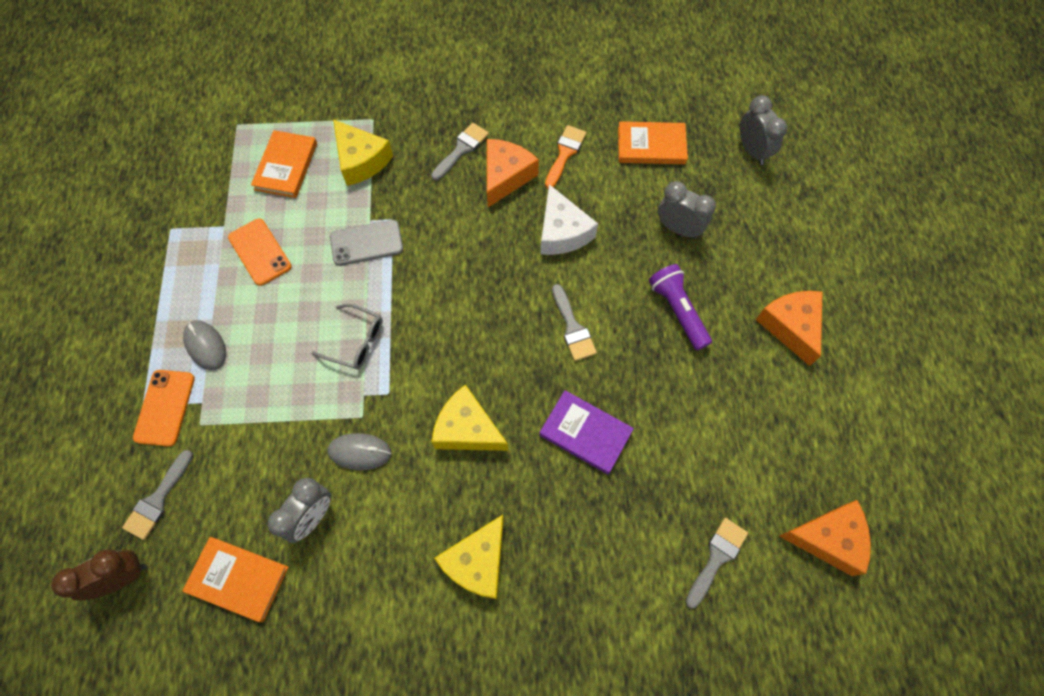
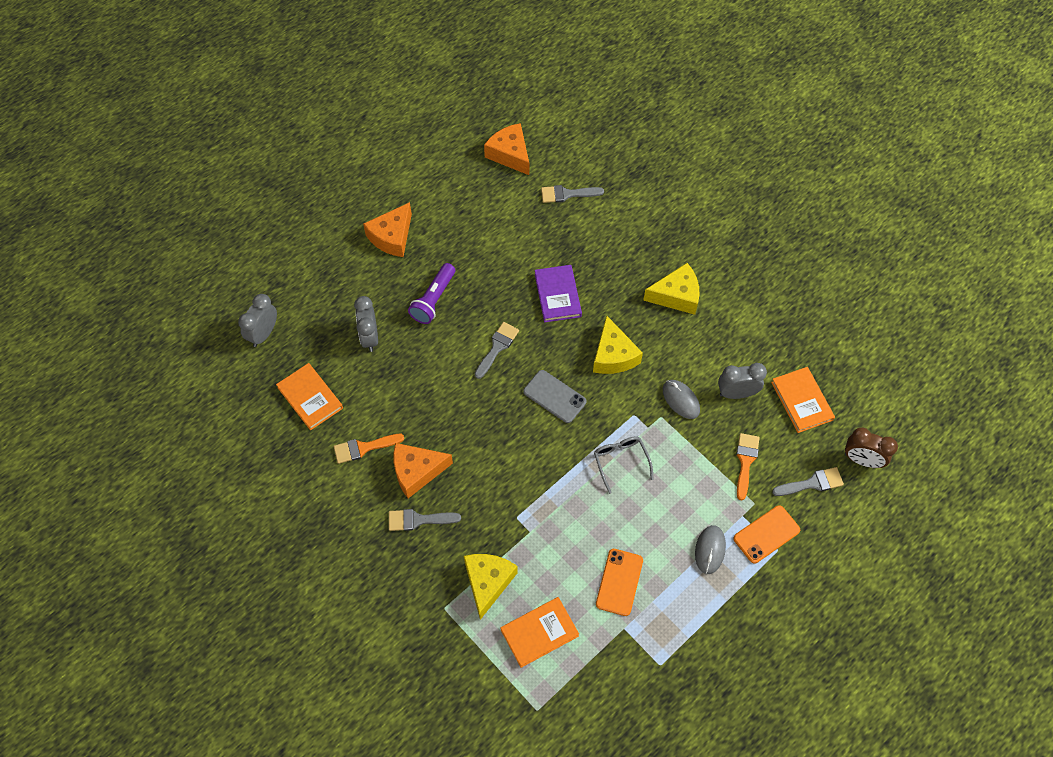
camera: 130 degrees left, 5 degrees down
grey phone [330,220,403,266] -> grey phone moved to [523,370,587,423]
white cheese [541,184,598,255] -> none
none -> orange brush [736,433,759,500]

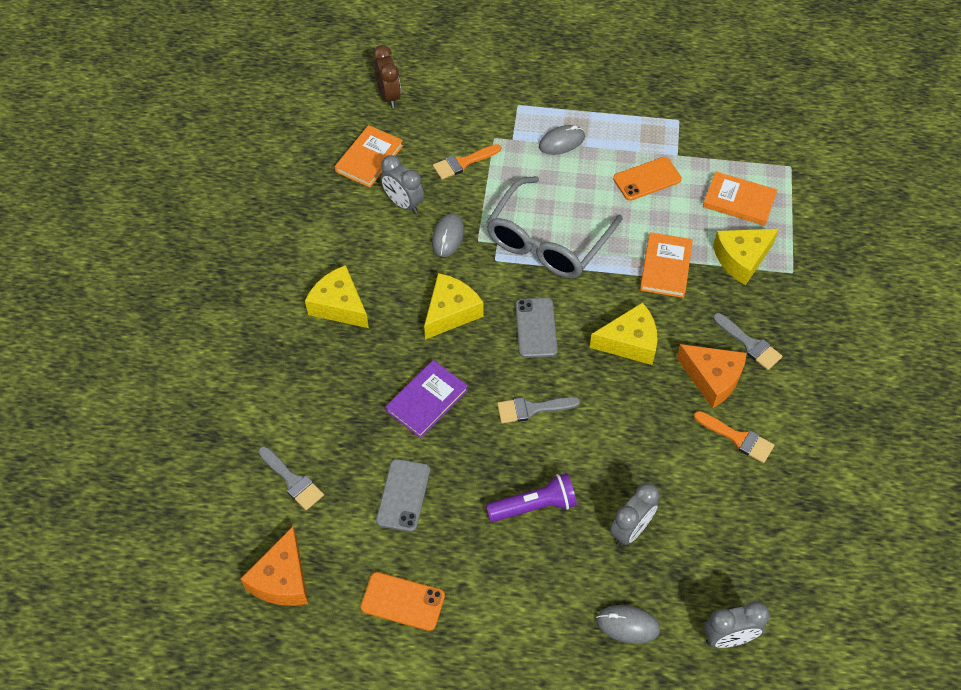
camera: 130 degrees left, 5 degrees down
orange book [276,363,343,430] -> orange book moved to [640,232,693,298]
orange cheese [363,202,412,257] -> none
grey glasses [594,436,654,494] -> grey glasses [486,176,623,278], size x2.05
orange phone [733,505,800,563] -> orange phone moved to [361,572,445,631]
grey brush [772,467,844,496] -> none
none -> grey phone [376,459,430,532]
none -> yellow cheese [590,302,657,365]
none -> grey mouse [596,605,660,644]

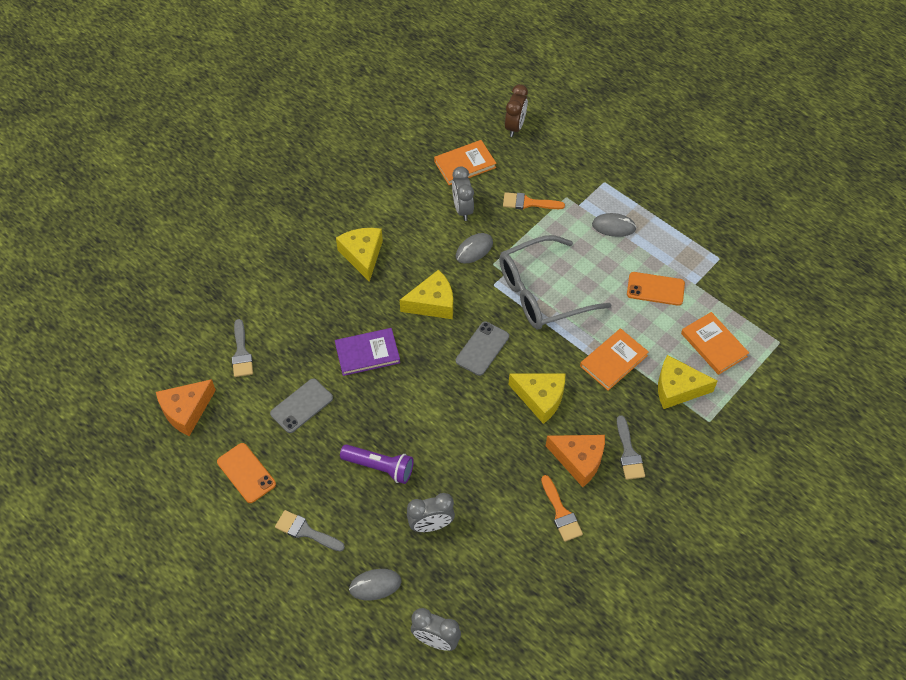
camera: 35 degrees right, 0 degrees up
grey brush [497,397,580,423] -> grey brush moved to [275,510,345,552]
grey mouse [596,605,660,644] -> grey mouse turned 60 degrees counterclockwise [349,569,401,600]
orange cheese [676,344,747,408] -> orange cheese turned 45 degrees counterclockwise [546,435,605,487]

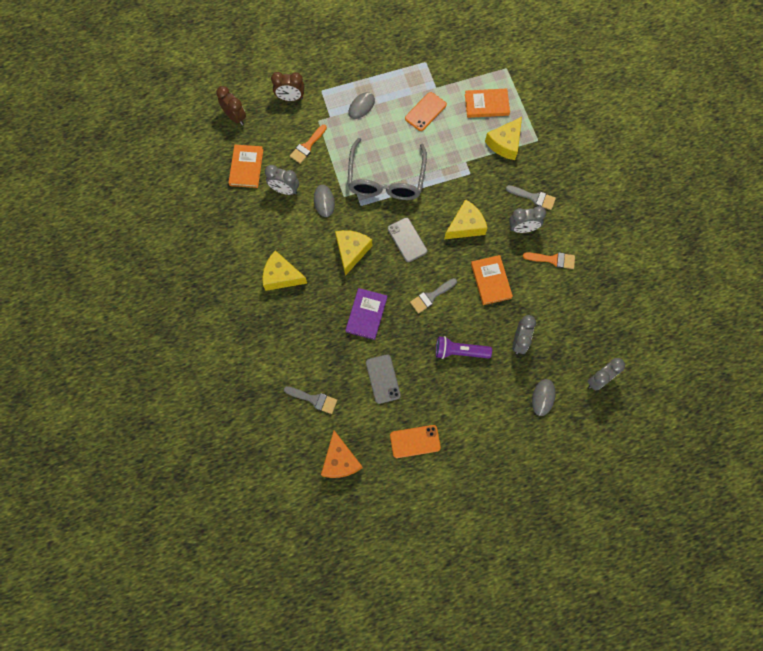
camera: 60 degrees left, 15 degrees up
grey brush [275,510,345,552] -> grey brush moved to [410,278,457,314]
purple flashlight [340,444,414,484] -> purple flashlight turned 135 degrees counterclockwise [436,336,492,359]
orange cheese [546,435,605,487] -> grey clock [509,206,546,233]
orange book [580,328,649,391] -> orange book moved to [471,255,513,305]
none -> brown clock [271,72,304,101]

